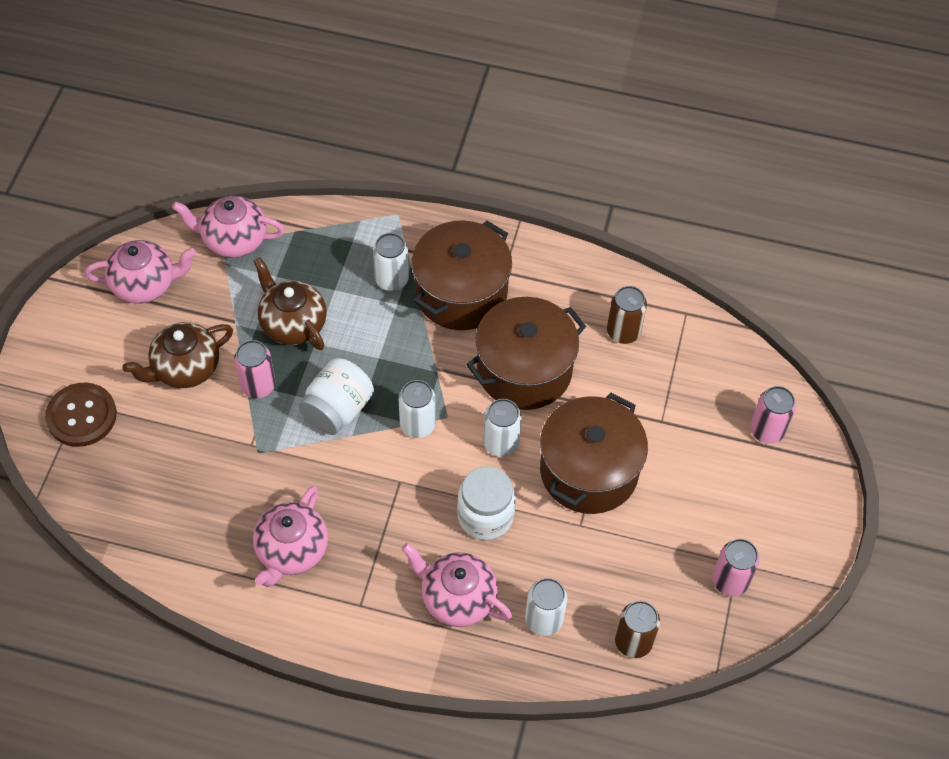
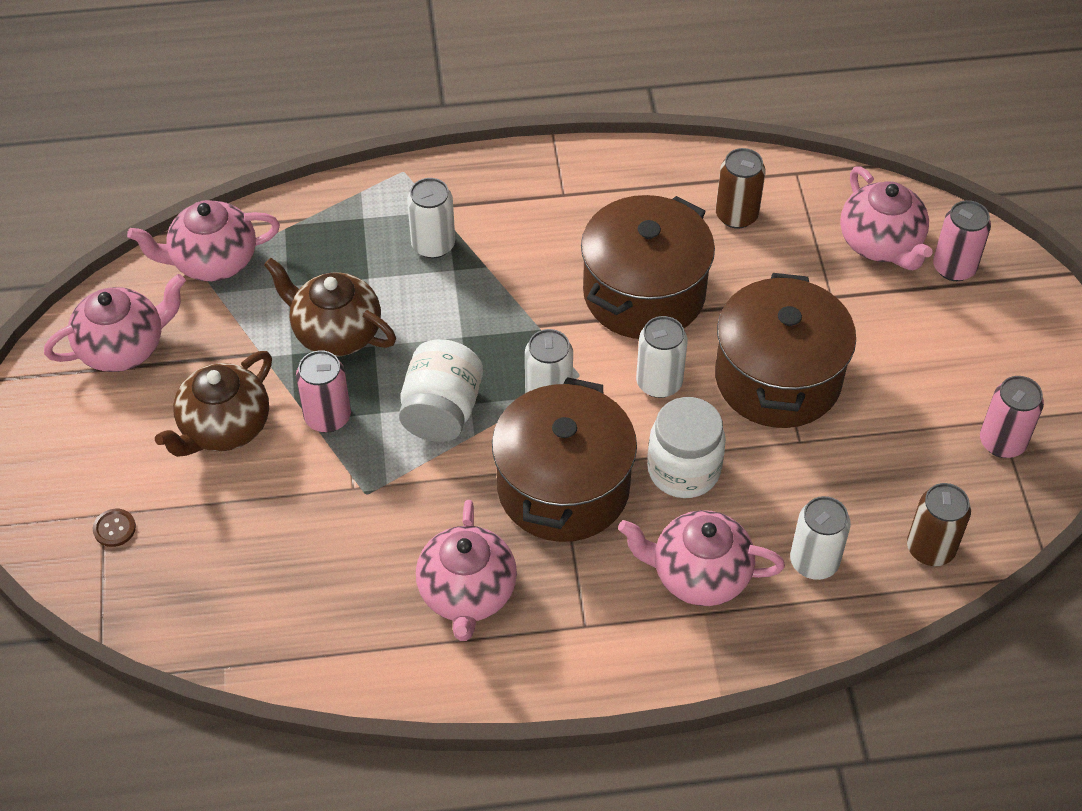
camera: 20 degrees left, 5 degrees down
brown button [45,383,117,447] -> brown button [93,509,136,547], size x0.44
brown pot [412,220,512,330] -> brown pot moved to [492,377,637,542]
none -> pink teapot [840,166,933,270]

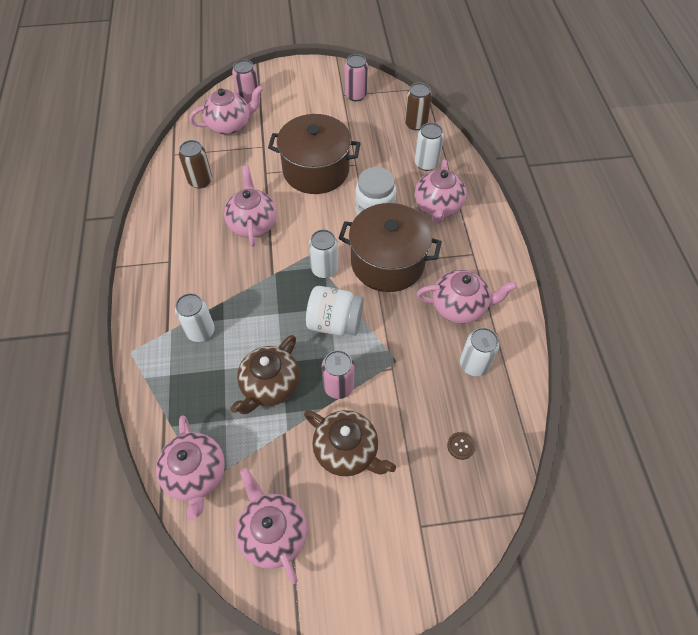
camera: 90 degrees left, 5 degrees up
brown button [93,509,136,547] -> brown button moved to [447,432,475,460]
brown pot [581,195,715,339] -> pink teapot [224,166,277,247]
white can [636,316,688,398] -> white can moved to [460,328,499,376]

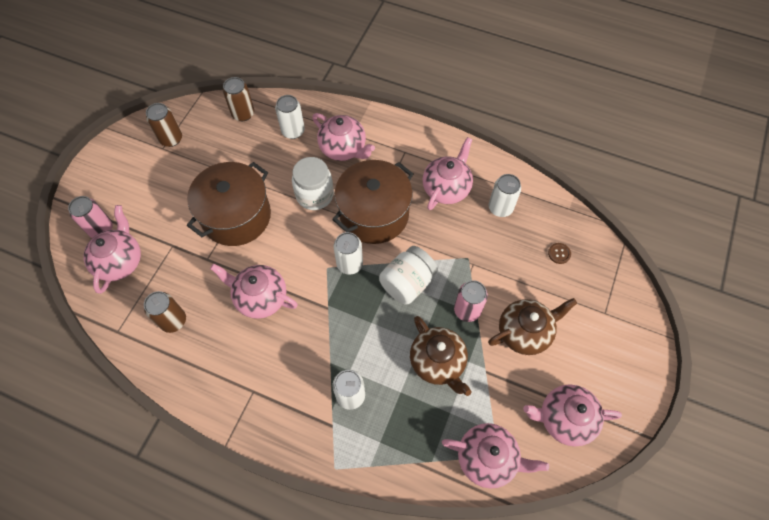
camera: 60 degrees left, 5 degrees up
pink can [344,54,368,101] -> brown can [146,103,182,147]

